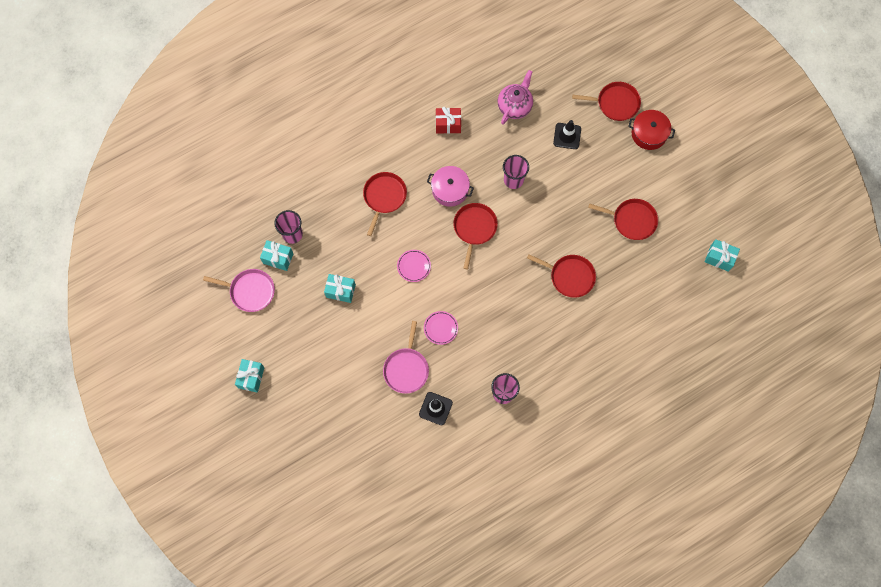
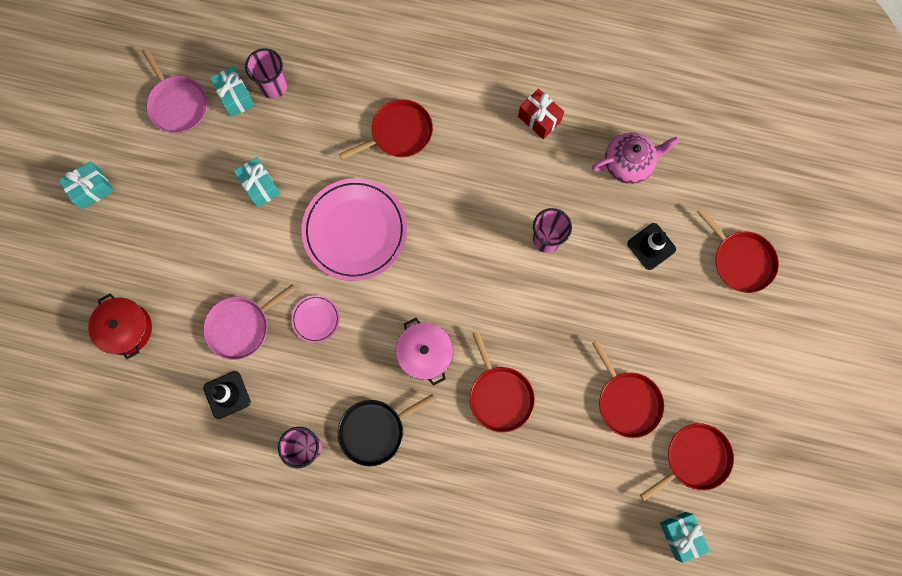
camera: 45 degrees right, 5 degrees up
pink plate [397,250,431,282] -> pink plate [301,178,407,281], size x2.22
pink pot [427,166,474,207] -> pink pot moved to [396,318,453,386]
red pan [453,203,498,269] -> red pan moved to [640,423,734,501]
red pot [628,110,675,150] -> red pot moved to [88,293,152,359]
none -> black pan [338,394,436,466]

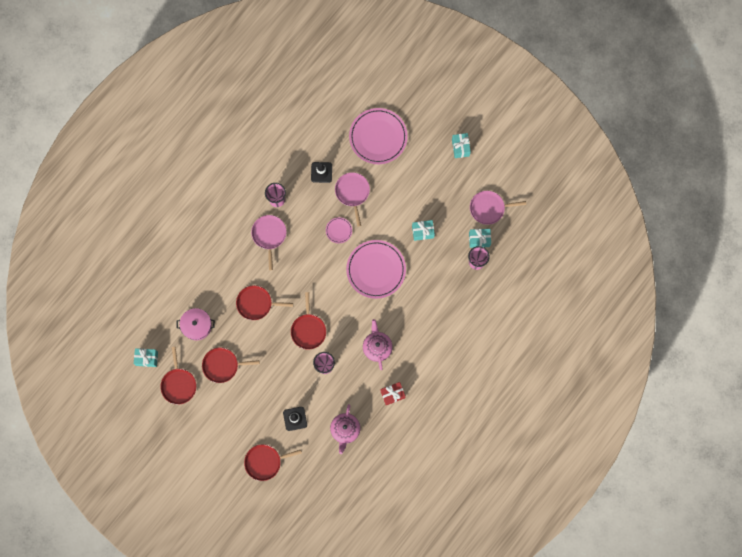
camera: 115 degrees right, 0 degrees up
red pot [88,293,152,359] -> pink plate [349,108,408,164]
black pan [338,394,436,466] -> pink pan [251,215,286,270]
red pan [339,99,433,159] -> red pan moved to [291,292,326,350]
pink pot [396,318,453,386] -> pink pot moved to [176,308,215,341]
none -> pink teapot [363,319,393,370]

